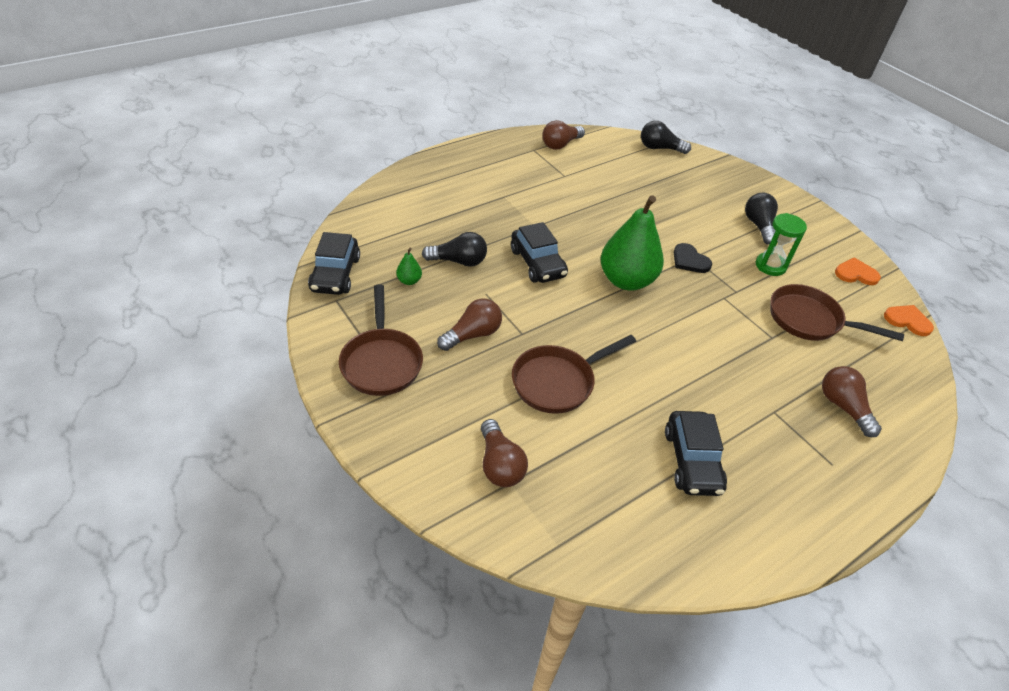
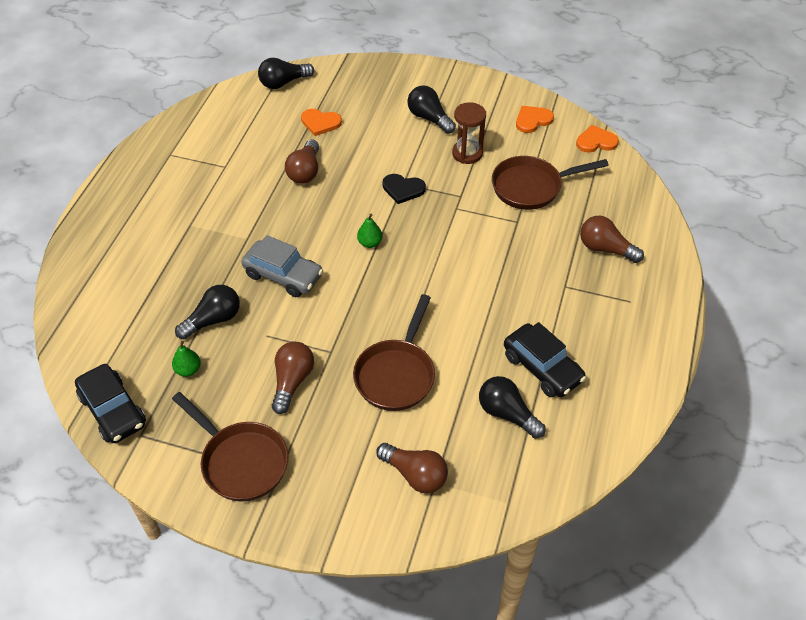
camera: 35 degrees left, 5 degrees up
black car [511,222,568,283] -> grey car [241,235,323,297]
brown light bulb [542,120,585,150] -> brown light bulb moved to [285,139,319,184]
green pear [600,195,664,290] -> green pear [357,214,382,248], size x0.40
green hourglass [756,213,807,276] -> brown hourglass [452,102,486,164]
none -> orange heart [301,109,342,136]
none -> black light bulb [479,376,546,438]

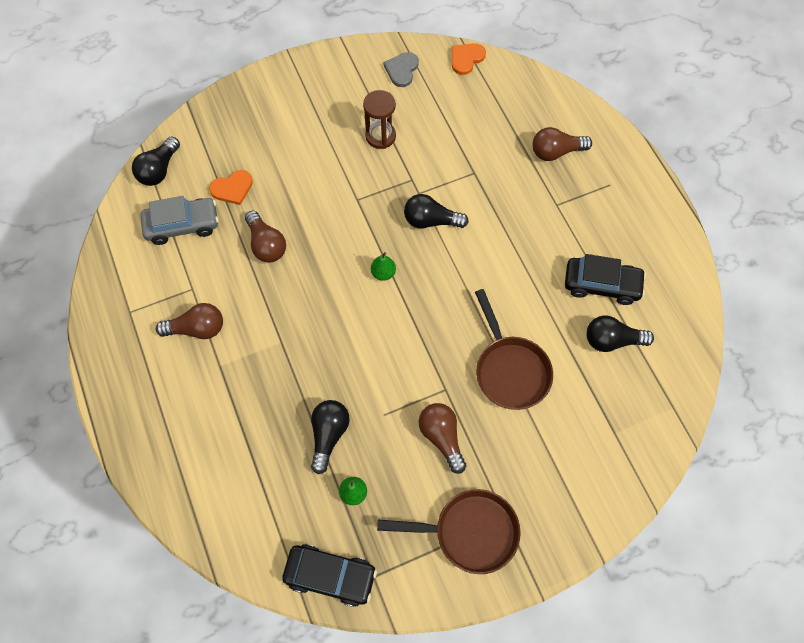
camera: 40 degrees left, 15 degrees up
grey car [241,235,323,297] -> grey car moved to [140,196,219,245]
brown light bulb [376,443,448,493] -> brown light bulb moved to [156,303,223,339]
black heart [383,174,426,204] -> none
black light bulb [407,86,456,134] -> black light bulb moved to [404,194,469,229]
brown pan [492,156,609,210] -> none
orange heart [516,106,554,133] -> grey heart [383,52,419,87]

